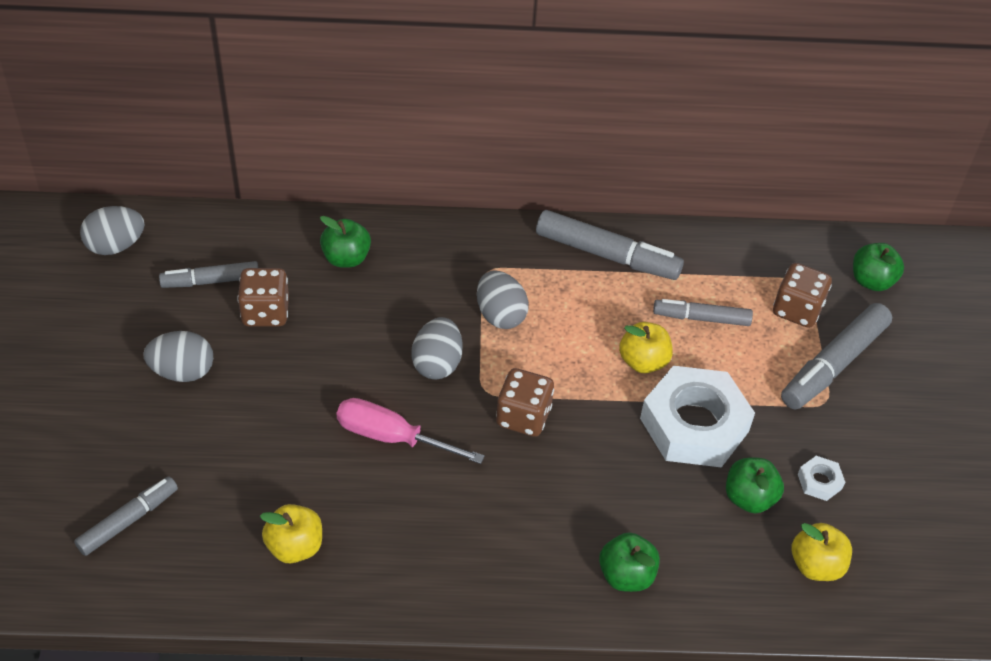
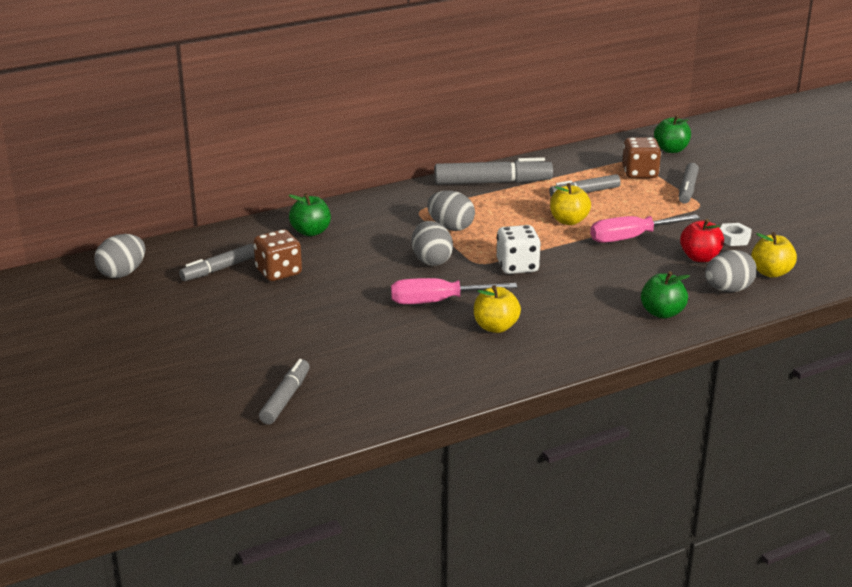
camera: 25 degrees left, 20 degrees down
grey egg [143,331,213,382] -> grey egg moved to [705,250,757,292]
yellow apple [260,504,322,563] -> yellow apple moved to [474,285,521,333]
brown dice [496,368,554,437] -> white dice [497,225,541,274]
white nut [640,366,755,467] -> pink screwdriver [590,214,700,243]
green apple [726,458,784,513] -> red apple [680,219,724,262]
grey marker [781,303,892,410] -> grey marker [679,163,699,204], size x0.63

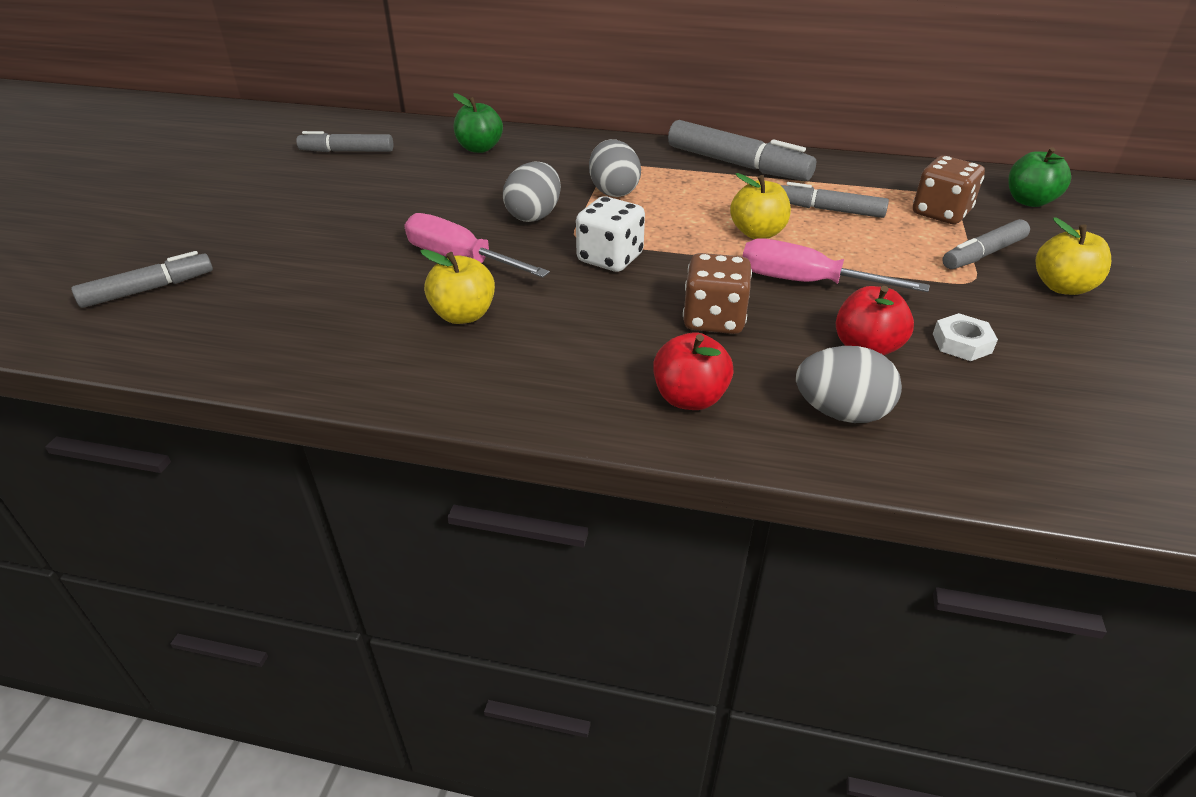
camera: 40 degrees right, 10 degrees up
grey egg [94,234,145,278] -> none
brown dice [254,229,302,281] -> brown dice moved to [683,253,752,334]
green apple [641,271,690,319] -> red apple [653,332,734,410]
yellow apple [751,232,797,278] -> yellow apple moved to [1036,217,1111,295]

